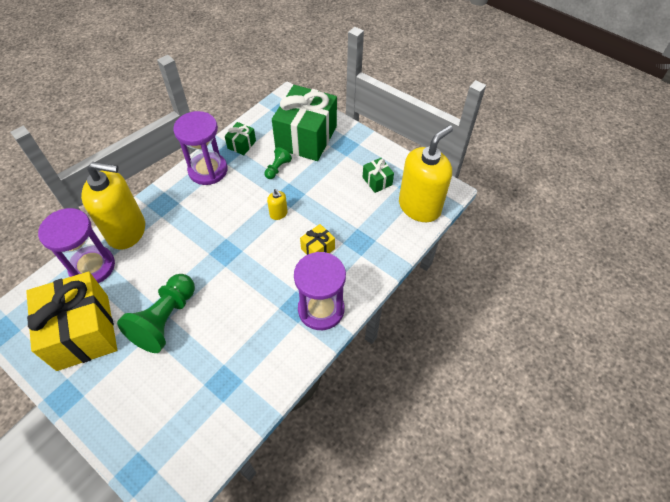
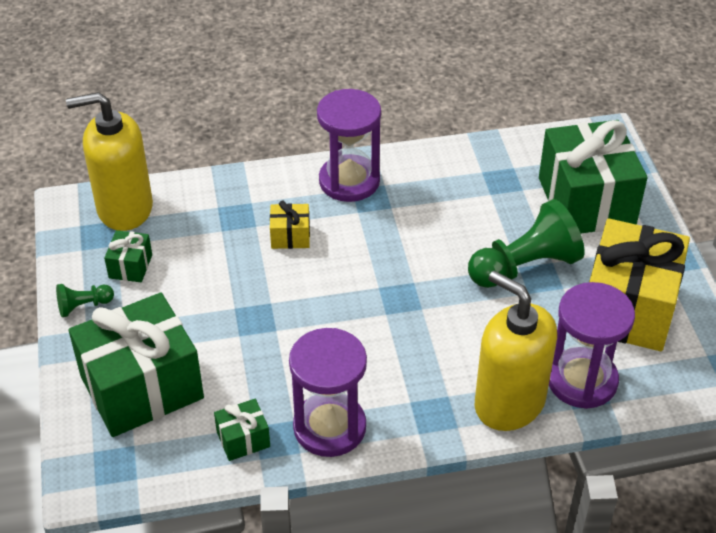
camera: 140 degrees left, 10 degrees down
green pawn [264,147,292,179] -> green pawn moved to [56,284,114,317]
yellow soap dispenser [267,189,288,220] -> none
none -> green gift [539,120,648,234]

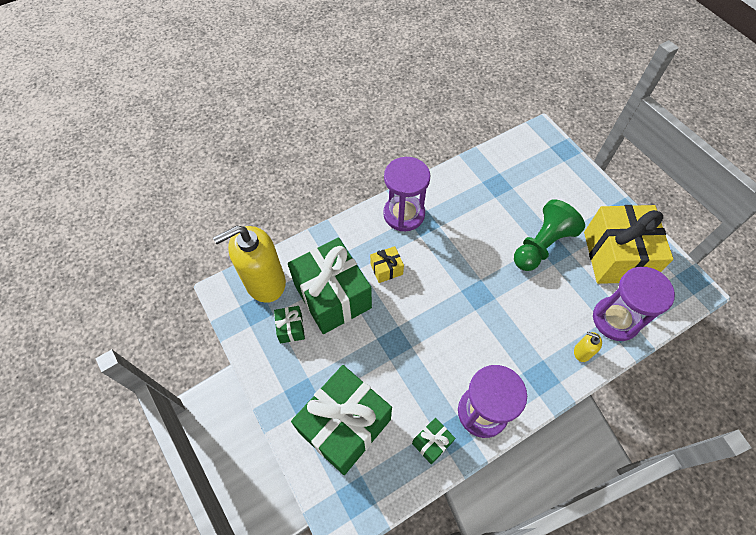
camera: 20 degrees left, 15 degrees up
green pawn [56,284,114,317] -> none
yellow soap dispenser [475,271,557,431] -> yellow soap dispenser [574,332,602,362], size x0.41
green gift [539,120,648,234] -> green gift moved to [288,238,372,334]

